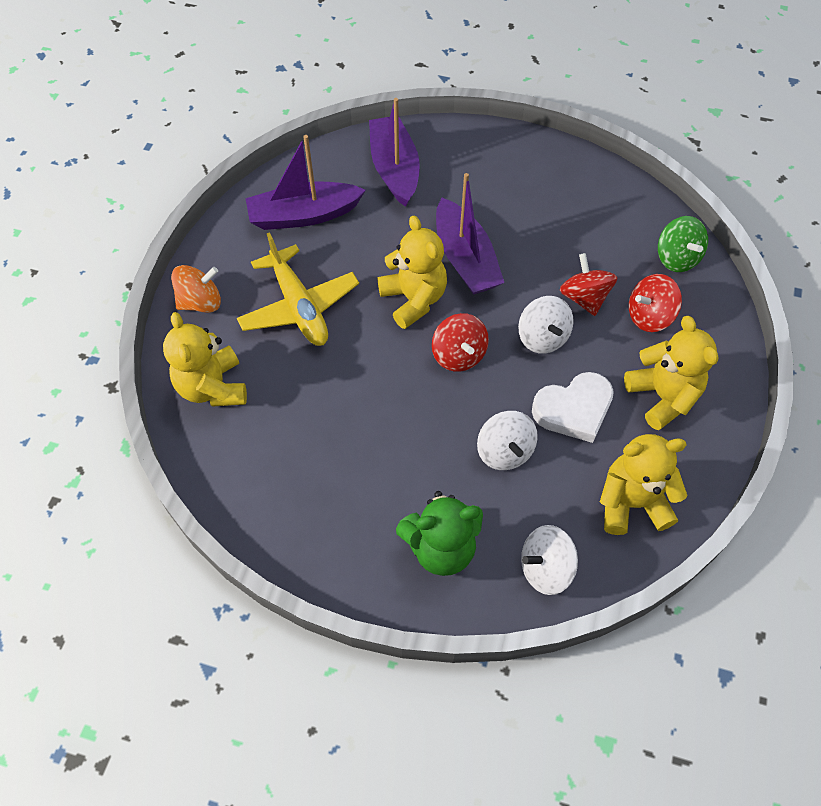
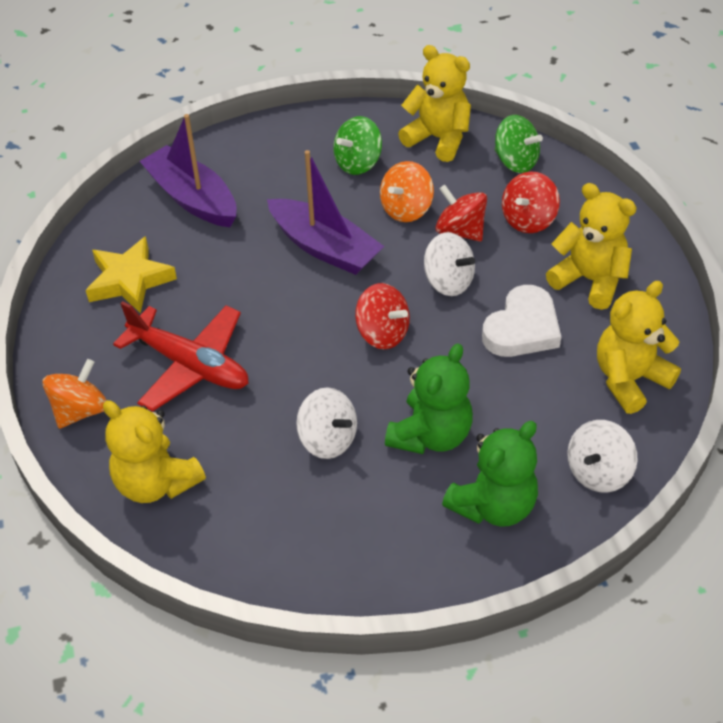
camera: 30 degrees left, 10 degrees down
yellow plane [237,232,359,346] -> red plane [113,301,248,412]
purple boat [245,135,366,230] -> yellow star [86,236,177,314]
yellow teddy bear [378,215,447,329] -> yellow teddy bear moved to [398,45,471,162]
white spinning top [477,411,538,470] -> white spinning top moved to [296,387,357,459]
none -> green spinning top [333,116,382,175]
none -> orange spinning top [380,161,434,222]
none -> green teddy bear [385,344,473,454]

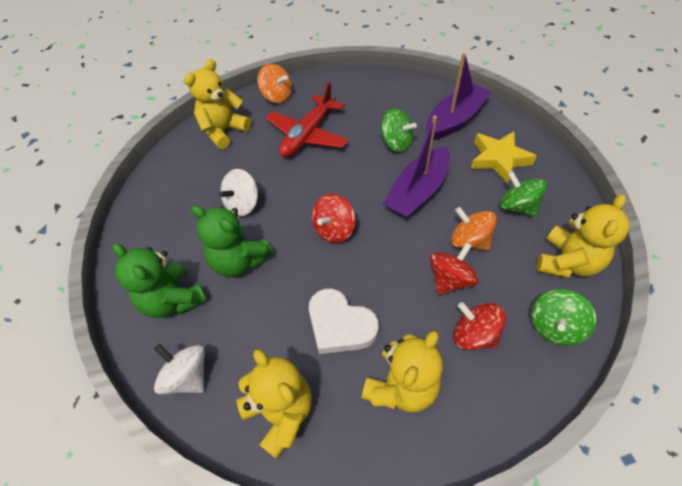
camera: 90 degrees right, 5 degrees up
yellow star [86,236,177,314] -> yellow star moved to [471,131,537,184]
white spinning top [424,232,475,296] -> none
none -> green spinning top [380,109,417,152]

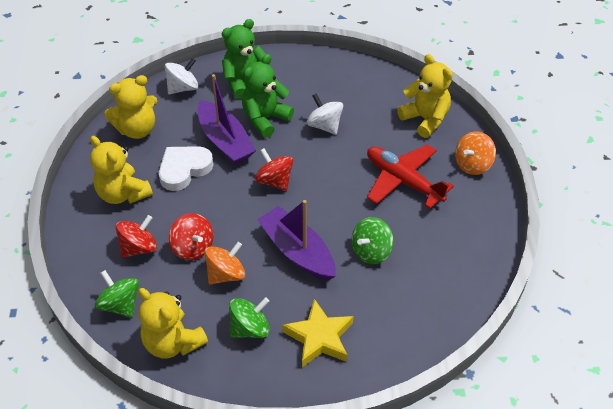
camera: 100 degrees right, 5 degrees down
purple boat [426,53,492,140] -> purple boat moved to [197,74,256,164]

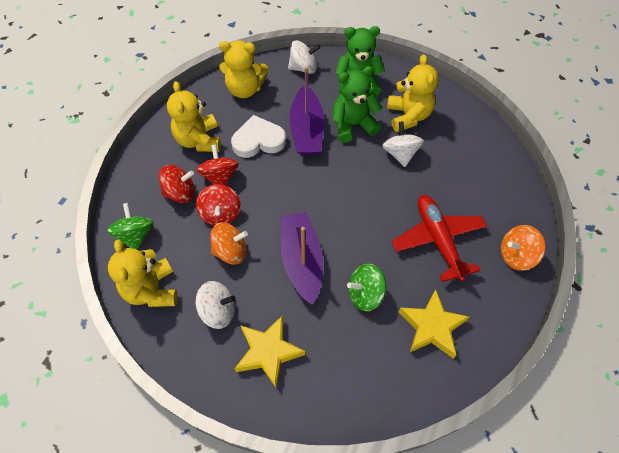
camera: 30 degrees right, 10 degrees up
green spinning top [229,297,270,338] -> white spinning top [196,281,236,329]
red spinning top [255,148,293,191] -> red spinning top moved to [197,144,239,185]
yellow teddy bear [397,54,453,138] -> yellow teddy bear moved to [387,54,439,132]
none -> yellow star [399,289,469,358]

